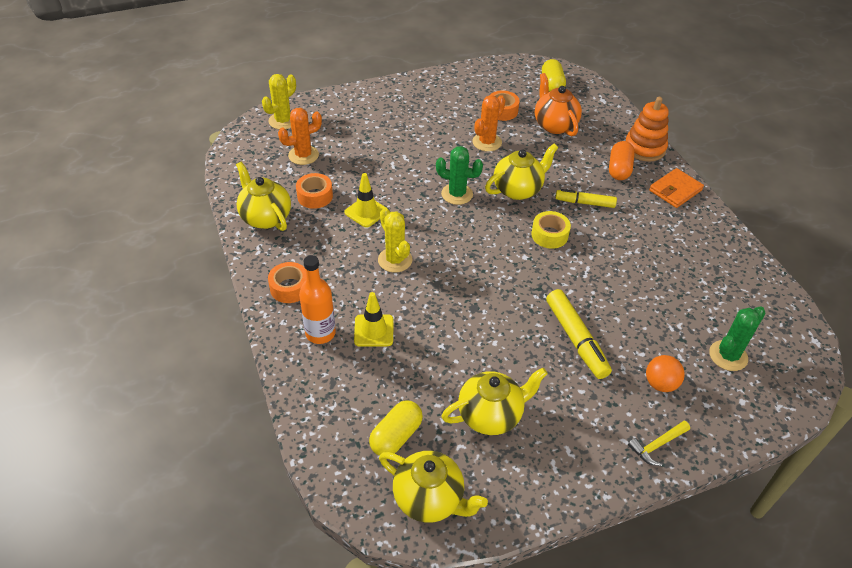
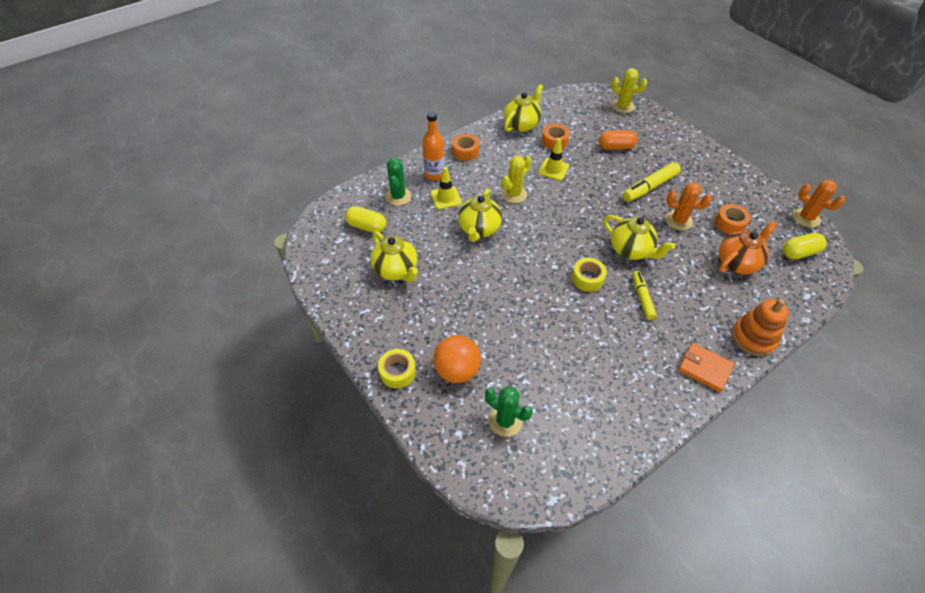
camera: 75 degrees right, 5 degrees up
orange cactus [278,108,322,165] -> orange cactus moved to [793,179,845,228]
yellow teapot [379,451,488,523] -> yellow teapot moved to [458,188,502,242]
green cactus [436,146,483,205] -> green cactus moved to [385,158,411,206]
yellow marker [546,289,612,379] -> yellow marker moved to [623,162,681,202]
orange capsule [609,141,635,180] -> orange capsule moved to [599,130,638,149]
yellow hammer [628,421,690,466] -> yellow tape [378,349,416,389]
orange ball [646,355,685,392] -> orange ball [433,335,481,383], size x1.54

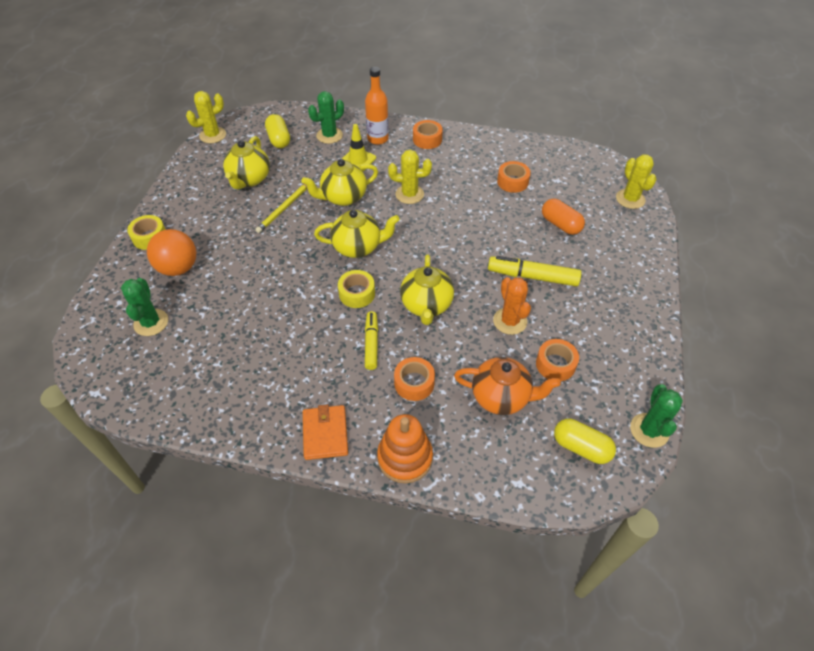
camera: 50 degrees right, 0 degrees up
yellow teapot [504,84,543,132] -> yellow teapot moved to [314,210,400,258]
yellow traffic cone [538,138,569,181] -> none
yellow marker [632,271,657,320] -> yellow marker turned 45 degrees counterclockwise [365,311,378,370]
orange cactus [793,179,845,228] -> green cactus [630,384,683,448]
none -> yellow cactus [186,91,226,143]
none -> yellow pencil [255,184,307,233]
none -> orange tape [394,357,435,401]

